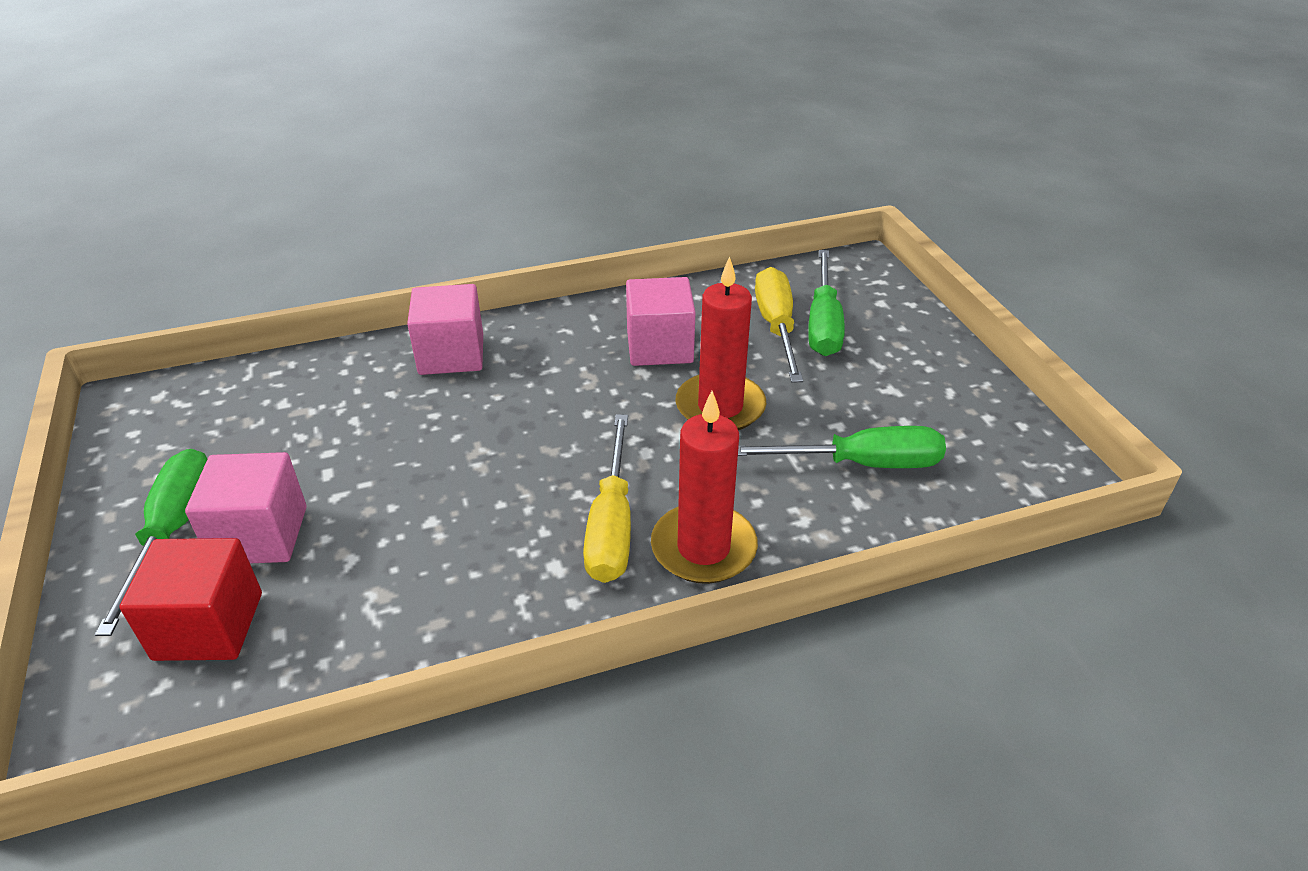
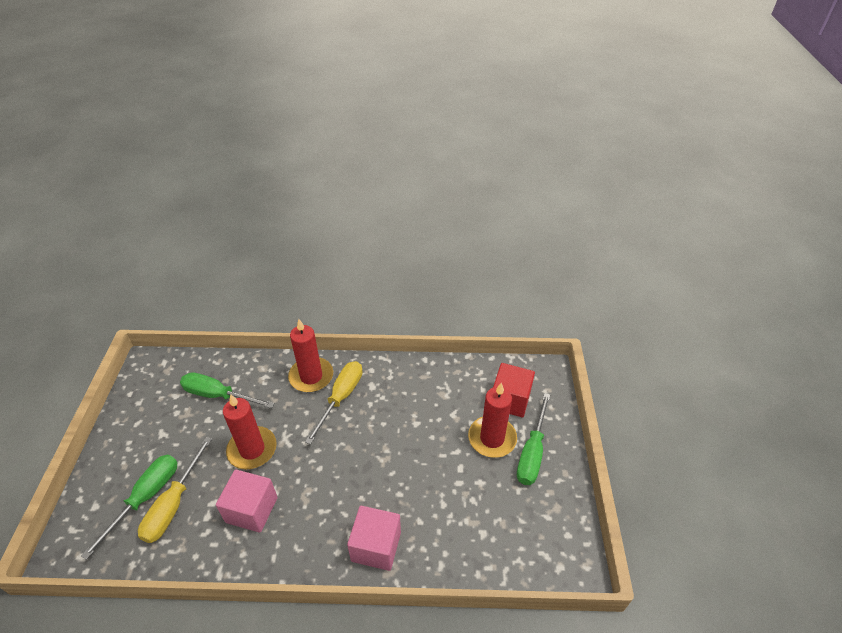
camera: 160 degrees left, 5 degrees up
pink cube [185,452,307,563] -> red candle [468,383,517,458]

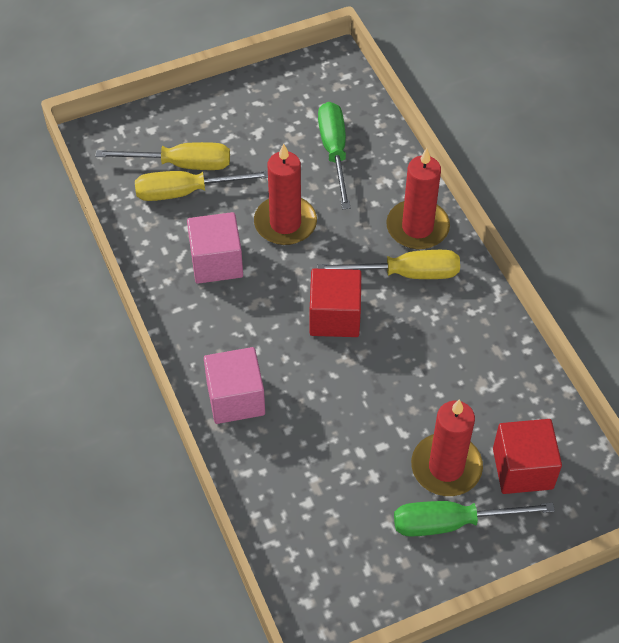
camera: 65 degrees right, 10 degrees up
green screwdriver [81,455,178,560] -> yellow screwdriver [95,142,230,170]
none -> red cube [310,269,361,337]

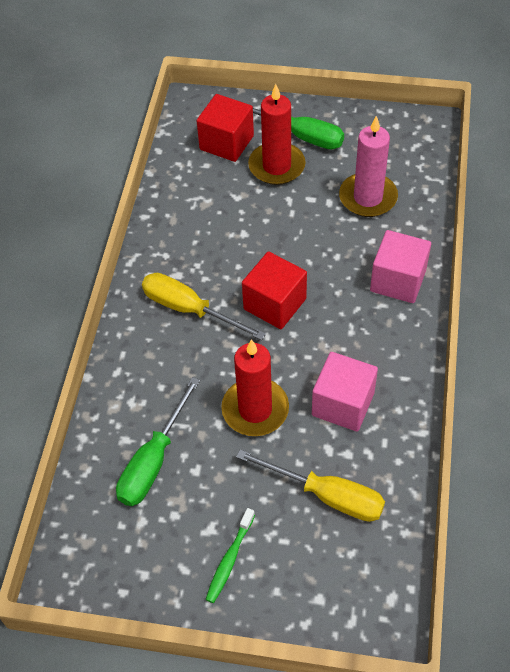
camera: 145 degrees left, 0 degrees up
yellow screwdriver [95,142,230,170] -> none
red candle [386,148,450,249] -> none
none -> green toothbrush [206,508,255,603]
none -> pink candle [339,116,398,217]

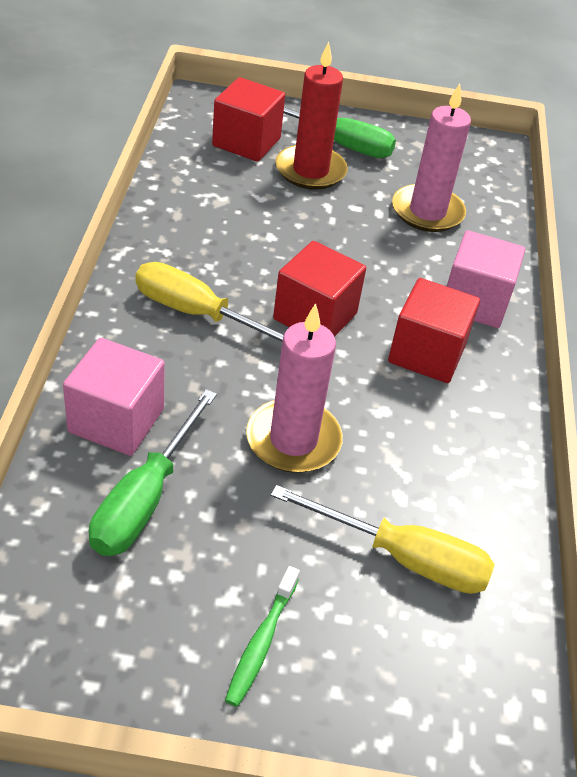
camera: 10 degrees left, 10 degrees down
red candle [221,339,289,436] -> pink candle [246,303,343,473]
pink cube [312,352,378,432] -> pink cube moved to [63,338,165,456]
none -> red cube [388,278,480,383]

